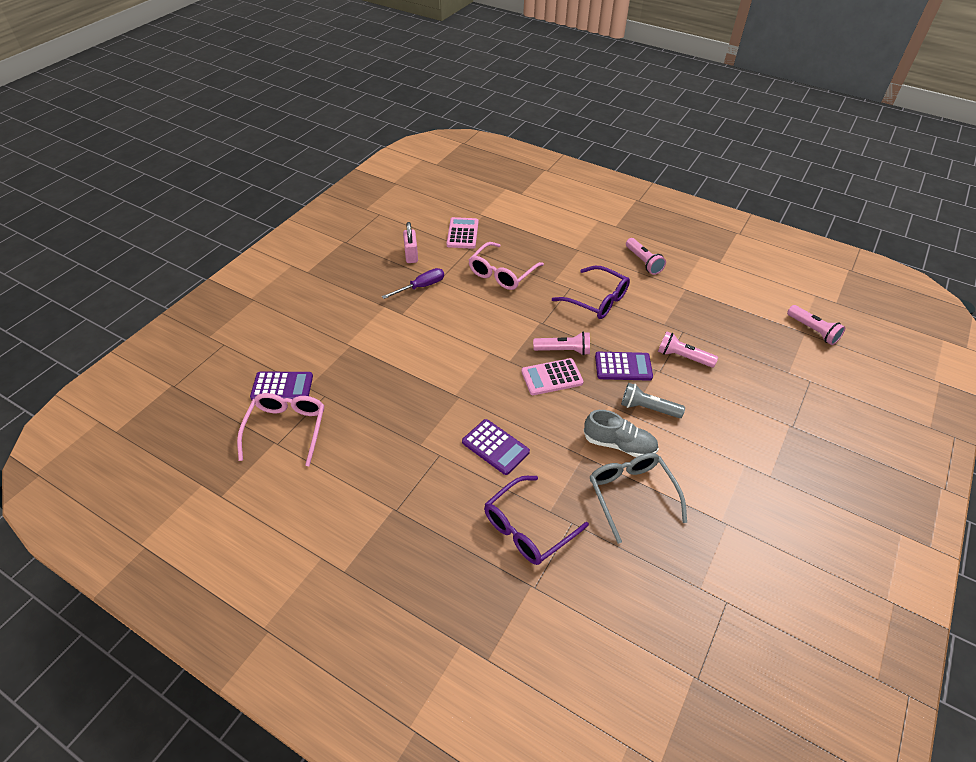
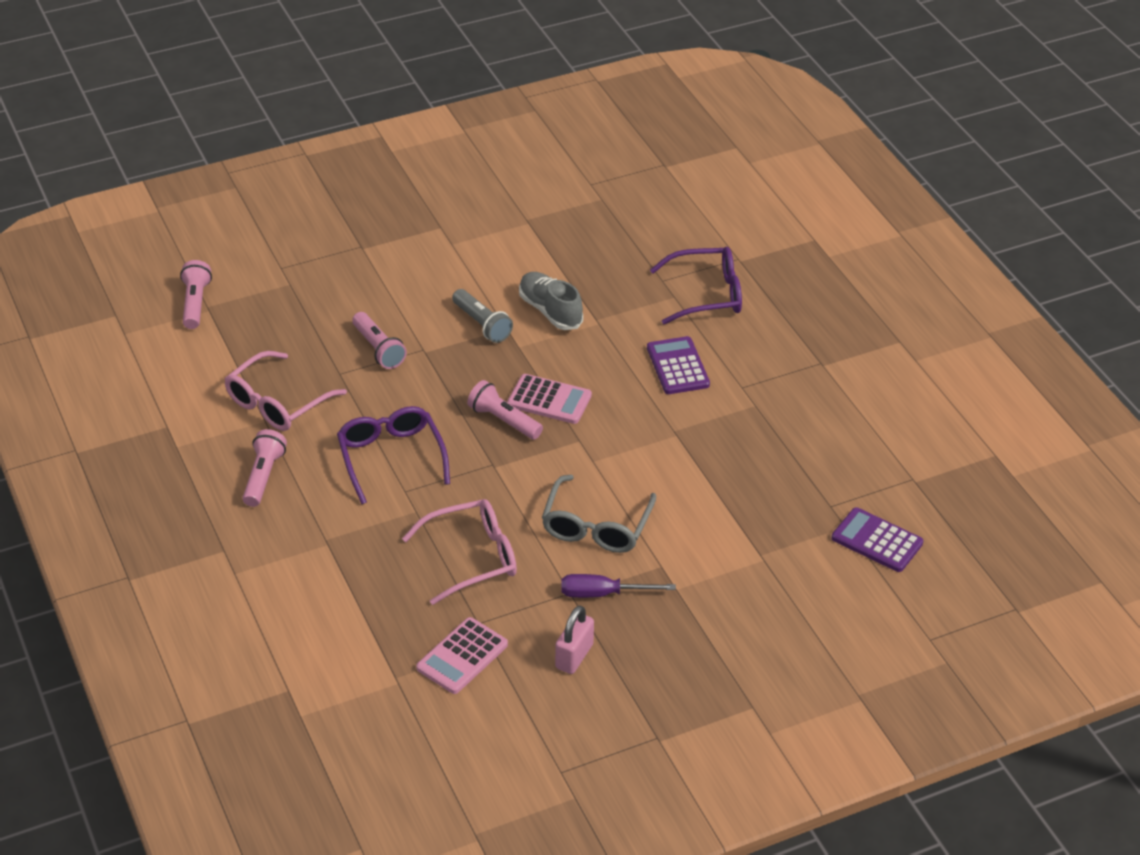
camera: 145 degrees left, 5 degrees down
pink glasses [237,393,324,467] -> pink glasses moved to [225,351,347,431]
grey glasses [590,453,687,544] -> grey glasses moved to [542,474,656,553]
purple calculator [595,352,653,381] -> none

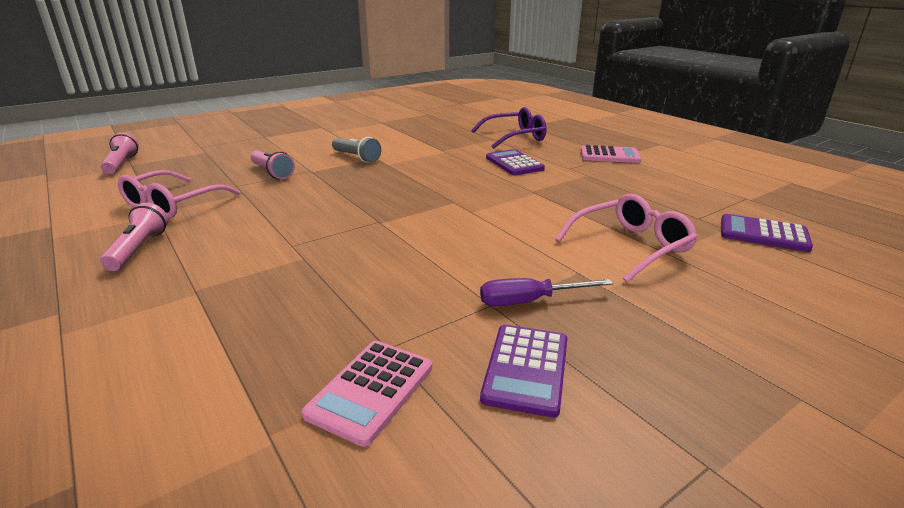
camera: 10 degrees left, 15 degrees down
purple glasses [337,406,450,504] -> none
pink glasses [402,499,517,605] -> pink glasses moved to [555,194,698,282]
pink flashlight [467,380,543,440] -> none
pink calculator [507,374,592,424] -> pink calculator moved to [581,145,641,163]
grey shoe [519,272,583,330] -> none
grey glasses [542,474,656,553] -> none
pink padlock [555,605,594,674] -> purple calculator [480,325,568,418]

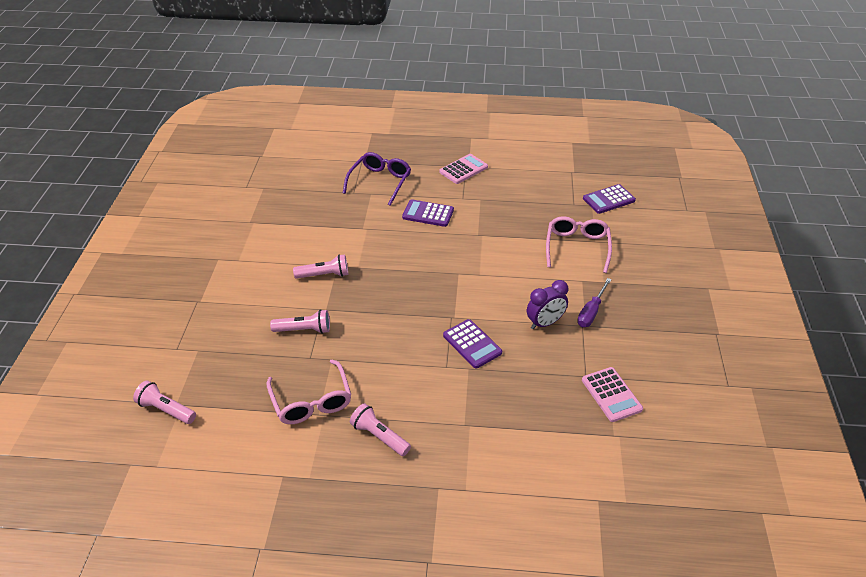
camera: 50 degrees left, 15 degrees up
grey flashlight [332,137,381,163] -> pink flashlight [293,254,348,279]
purple calculator [480,325,568,418] -> purple calculator moved to [443,319,502,369]
none -> purple clock [527,280,568,329]

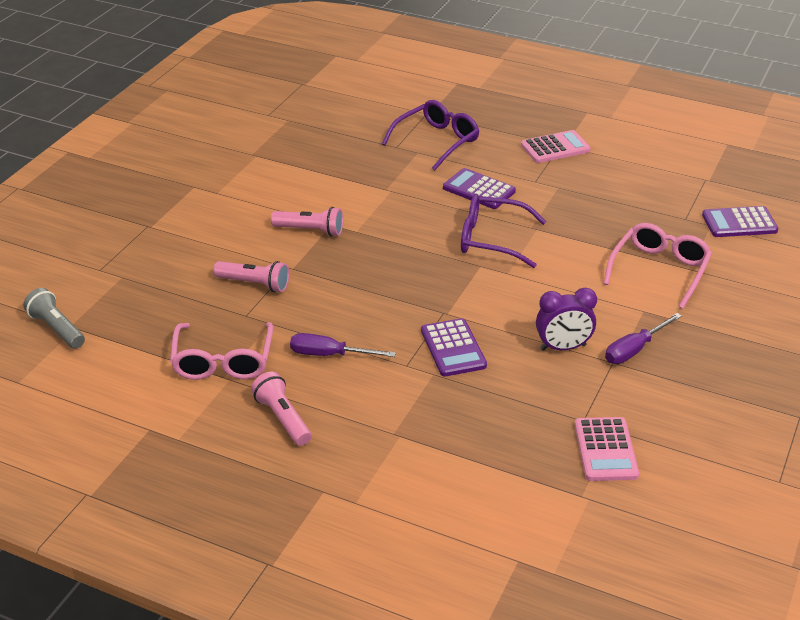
camera: 20 degrees right, 5 degrees down
pink flashlight [133,380,196,424] -> grey flashlight [23,288,85,349]
none -> purple screwdriver [290,333,396,357]
none -> purple glasses [461,194,546,268]

